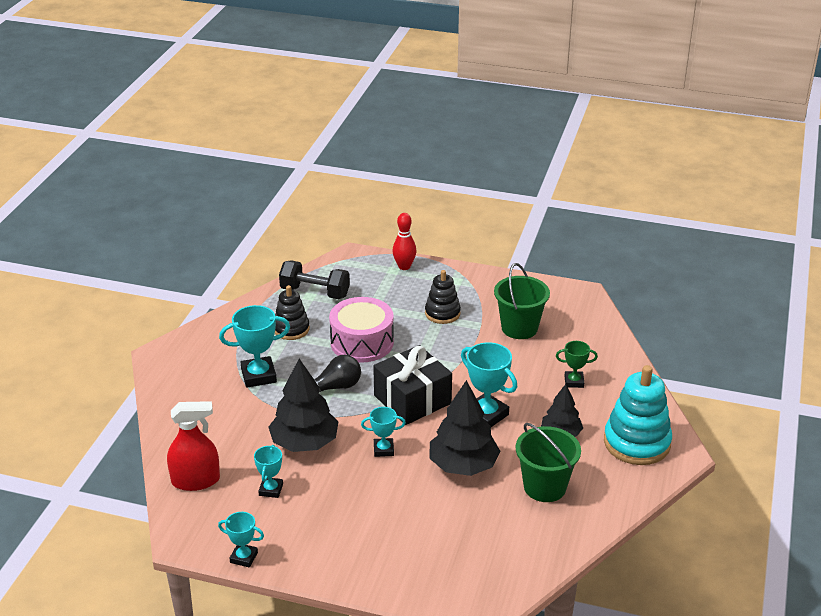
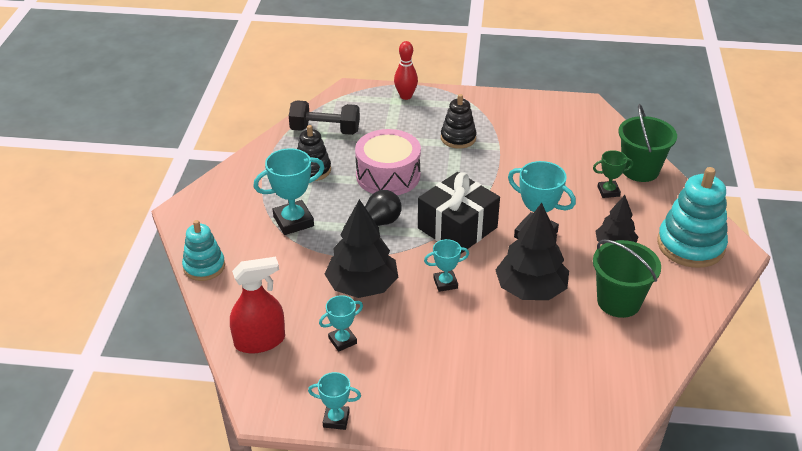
camera: 10 degrees left, 5 degrees up
turquoise trophy [254,445,283,498] -> turquoise trophy turned 60 degrees clockwise [319,295,363,352]
green bucket [494,263,550,339] -> green bucket moved to [618,104,677,182]
none -> turquoise stacking toy [182,220,225,281]

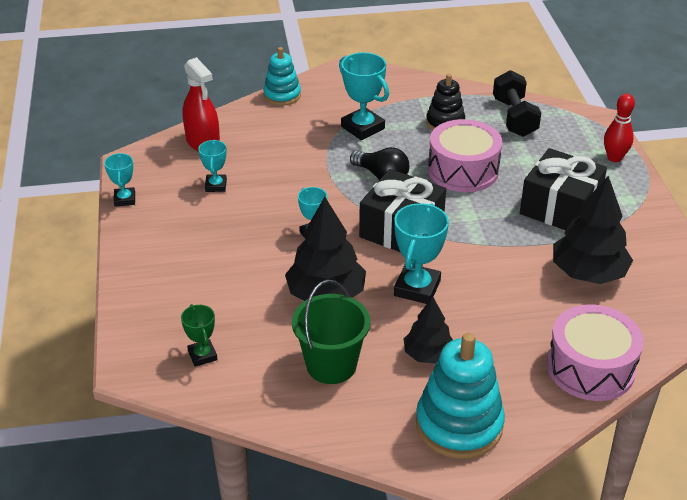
camera: 75 degrees right, 0 degrees up
turquoise trophy [319,295,363,352] -> turquoise trophy turned 45 degrees clockwise [198,140,227,192]
black tree [325,199,398,298] -> black tree moved to [553,176,633,284]
black stacking toy [441,94,477,149] -> black gift [520,148,607,230]
green trophy [593,150,634,198] -> green trophy moved to [181,304,218,367]
green bucket [618,104,677,182] -> pink drum [547,304,644,401]

